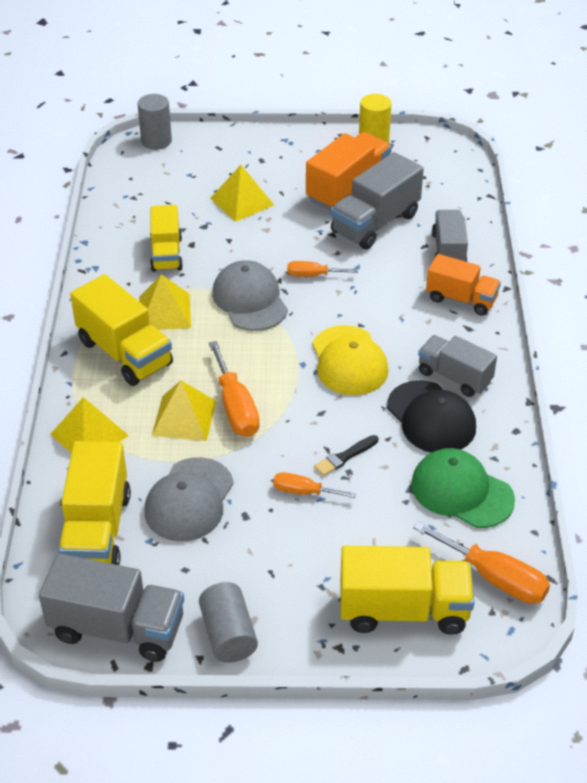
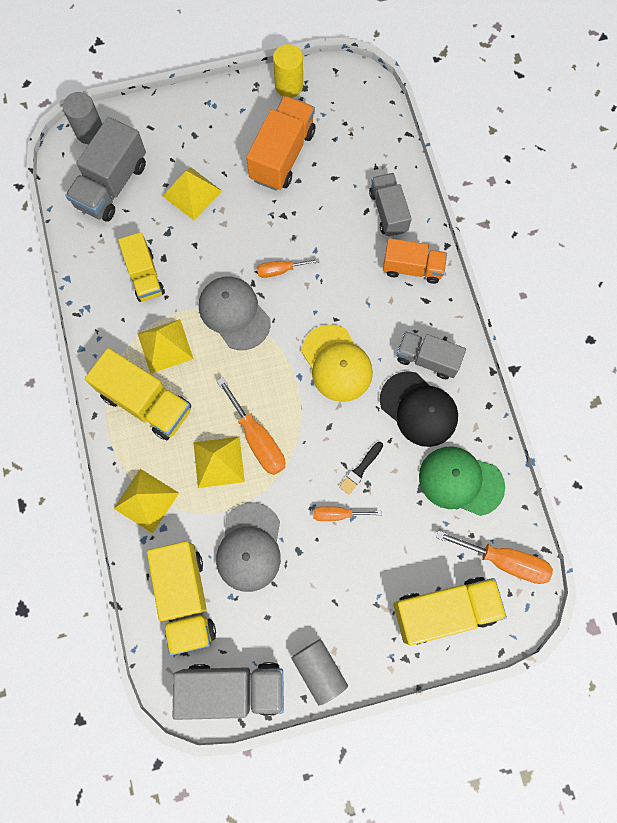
camera: 15 degrees left, 30 degrees up
grey truck [331,152,424,249] -> grey truck moved to [65,117,146,222]

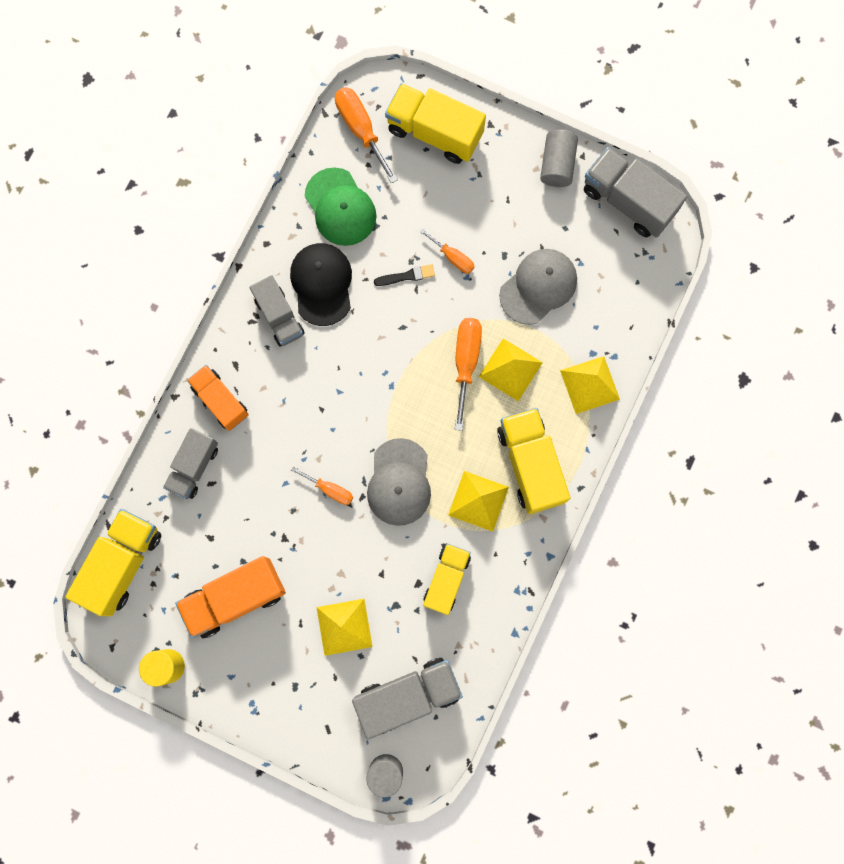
camera: 140 degrees left, 5 degrees up
yellow truck [147,541,216,656] -> yellow truck moved to [66,509,161,616]
yellow cap [302,324,373,402] -> none

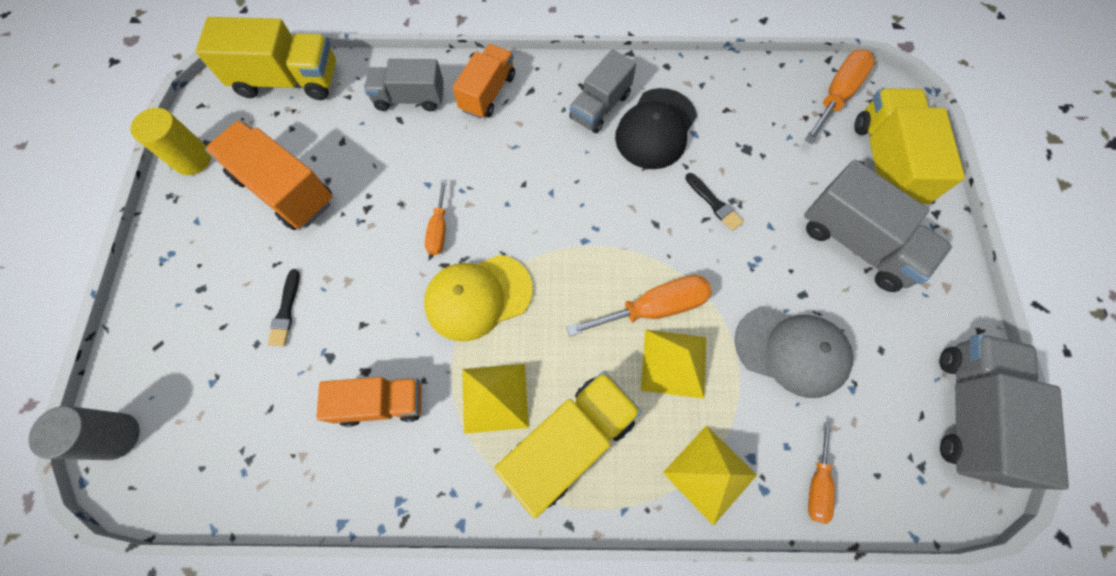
camera: 65 degrees right, 10 degrees down
black cap [290,243,352,326] -> black cap turned 150 degrees clockwise [615,88,697,169]
green cap [305,167,377,246] -> none
yellow pyramid [317,599,373,656] -> black brush [268,269,300,346]
grey truck [352,658,463,739] -> grey truck moved to [804,160,952,292]
grey cap [367,438,431,526] -> yellow cap [424,255,533,341]
orange screwdriver [420,228,475,274] -> orange screwdriver moved to [808,422,835,524]
yellow truck [423,544,471,615] -> orange truck [316,377,422,427]
grey cylinder [540,130,578,187] -> none

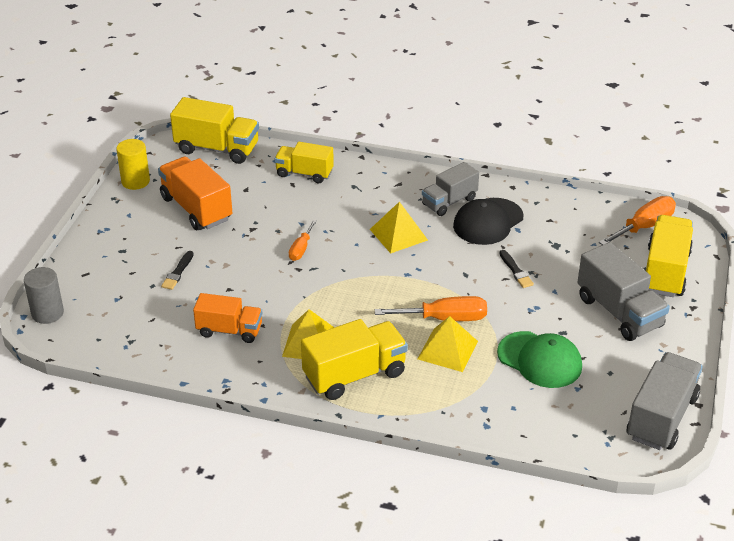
camera: 15 degrees right, 30 degrees down
grey truck [364,59,444,111] -> yellow truck [274,142,334,183]
yellow cap [424,255,533,341] -> none
orange truck [453,44,515,119] -> none
yellow pyramid [663,425,757,526] -> yellow pyramid moved to [370,202,428,254]
grey cap [735,306,853,398] -> green cap [497,331,582,388]
orange screwdriver [808,422,835,524] -> none

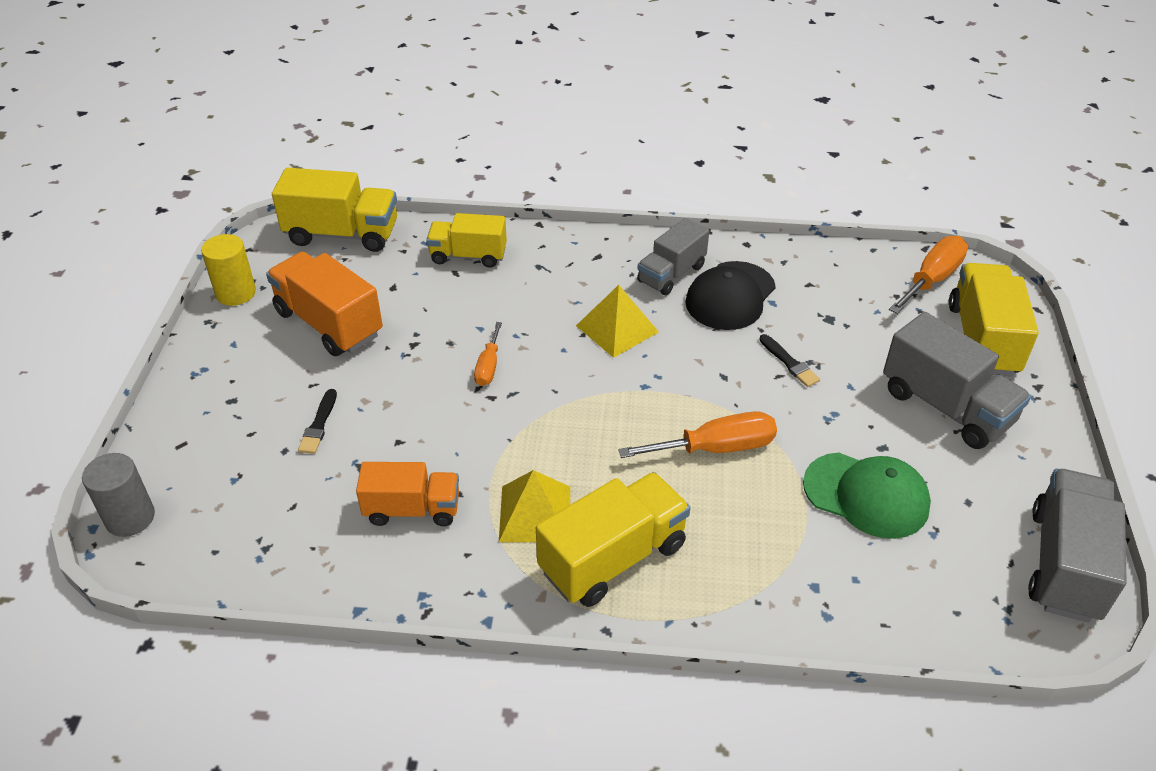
camera: 10 degrees left, 5 degrees up
yellow pyramid [418,316,478,372] -> none

